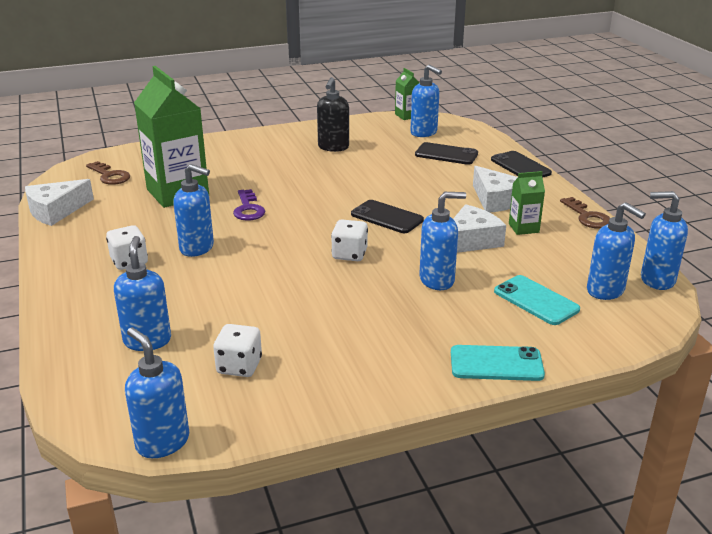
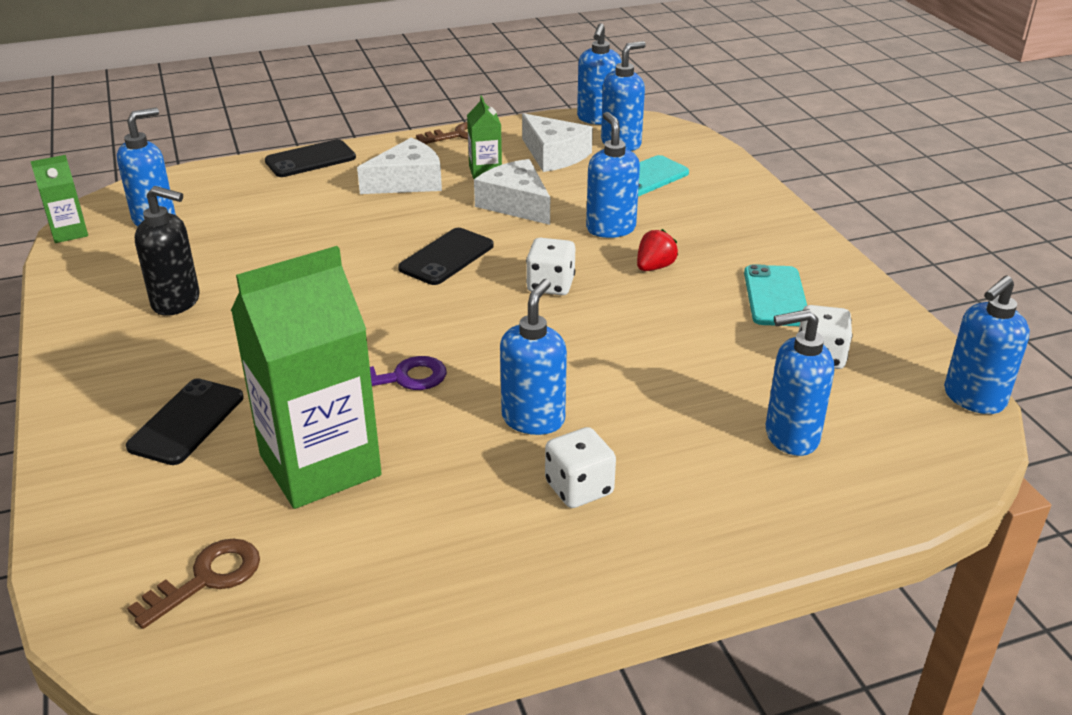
camera: 90 degrees left, 5 degrees up
white cheese [25,179,94,226] -> white cheese moved to [522,113,593,172]
black phone [415,142,478,165] -> black phone moved to [126,378,244,465]
turquoise phone [451,345,545,381] -> turquoise phone moved to [744,264,807,326]
none -> red strawberry [637,229,678,271]

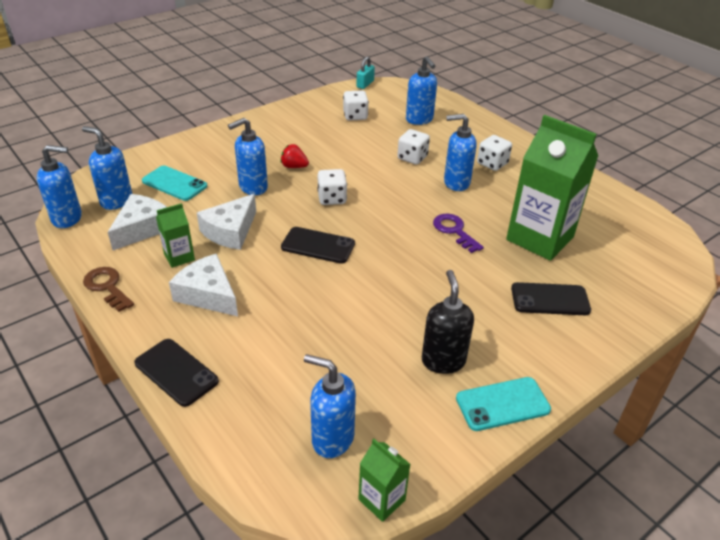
camera: 110 degrees left, 5 degrees up
brown key [127,538,260,629] -> none
turquoise phone [744,264,807,326] -> turquoise phone moved to [456,377,551,431]
blue soap dispenser [944,276,1030,414] -> turquoise padlock [356,56,375,89]
none -> white dice [397,129,430,165]

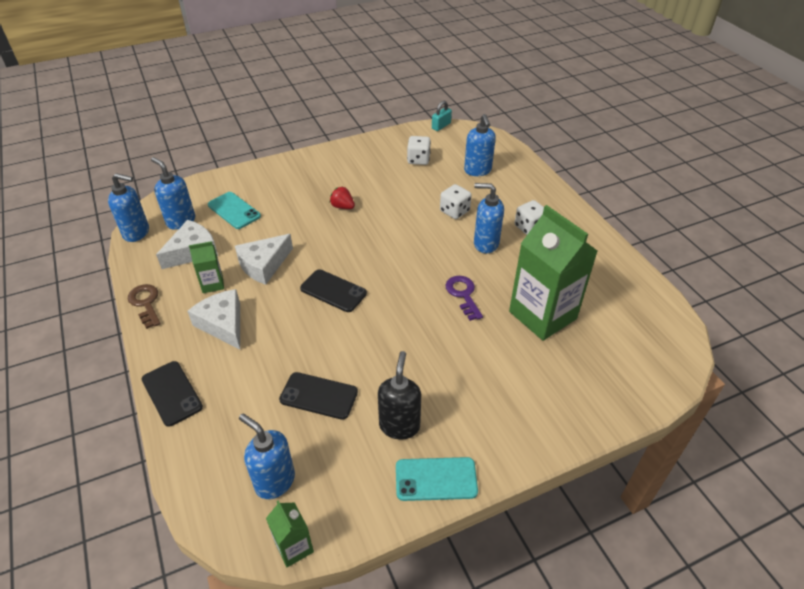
camera: 15 degrees right, 5 degrees up
blue soap dispenser [228,118,268,195] -> none
white dice [317,169,347,205] -> none
black phone [511,282,591,315] -> black phone moved to [279,372,358,420]

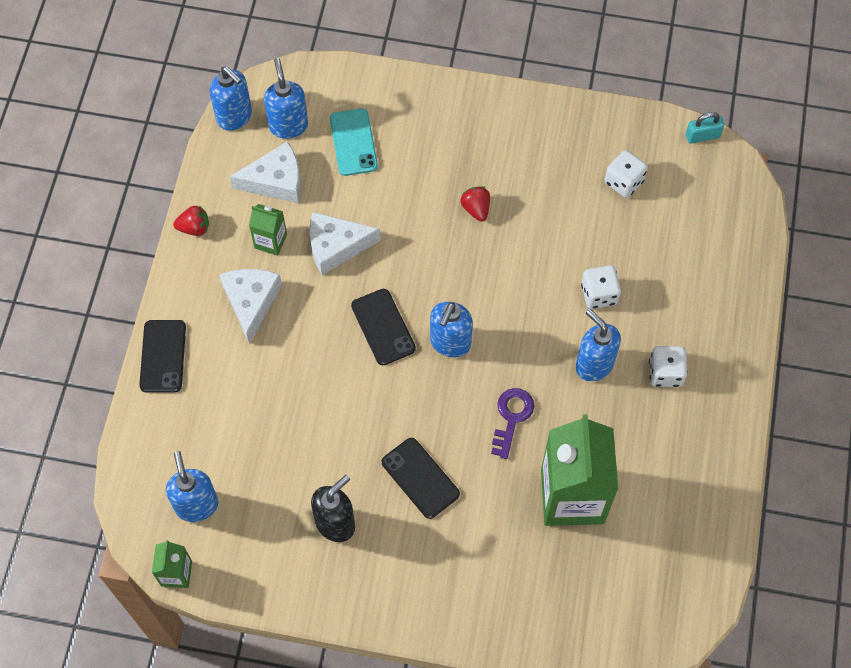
camera: 35 degrees right, 20 degrees up
brown key [128,284,160,329] -> red strawberry [173,206,209,236]
black phone [279,372,358,420] -> black phone moved to [382,438,460,519]
turquoise phone [396,457,478,501] -> none
blue soap dispenser [464,114,496,176] -> blue soap dispenser moved to [430,302,473,358]

